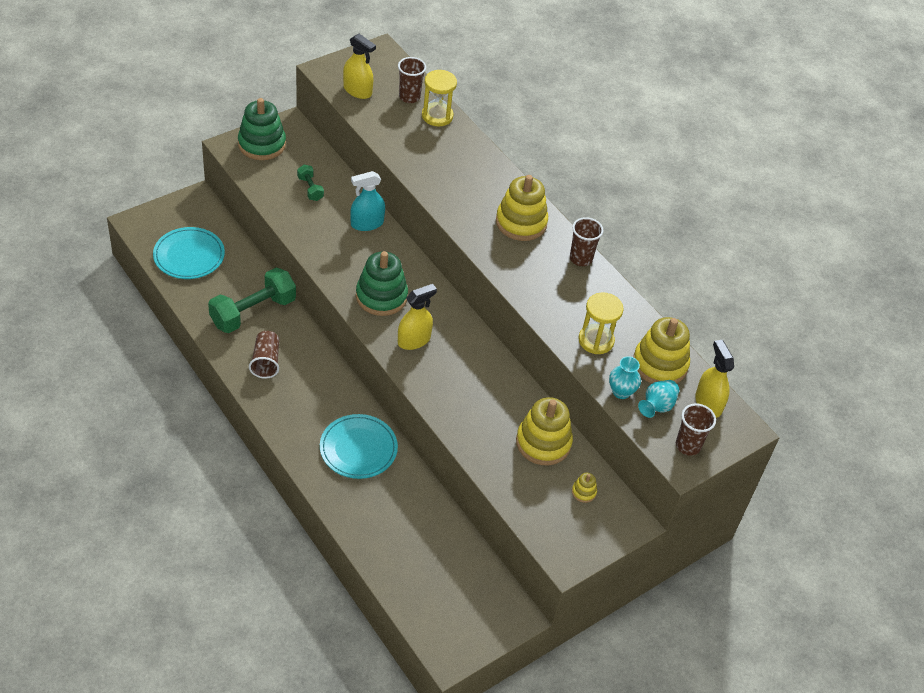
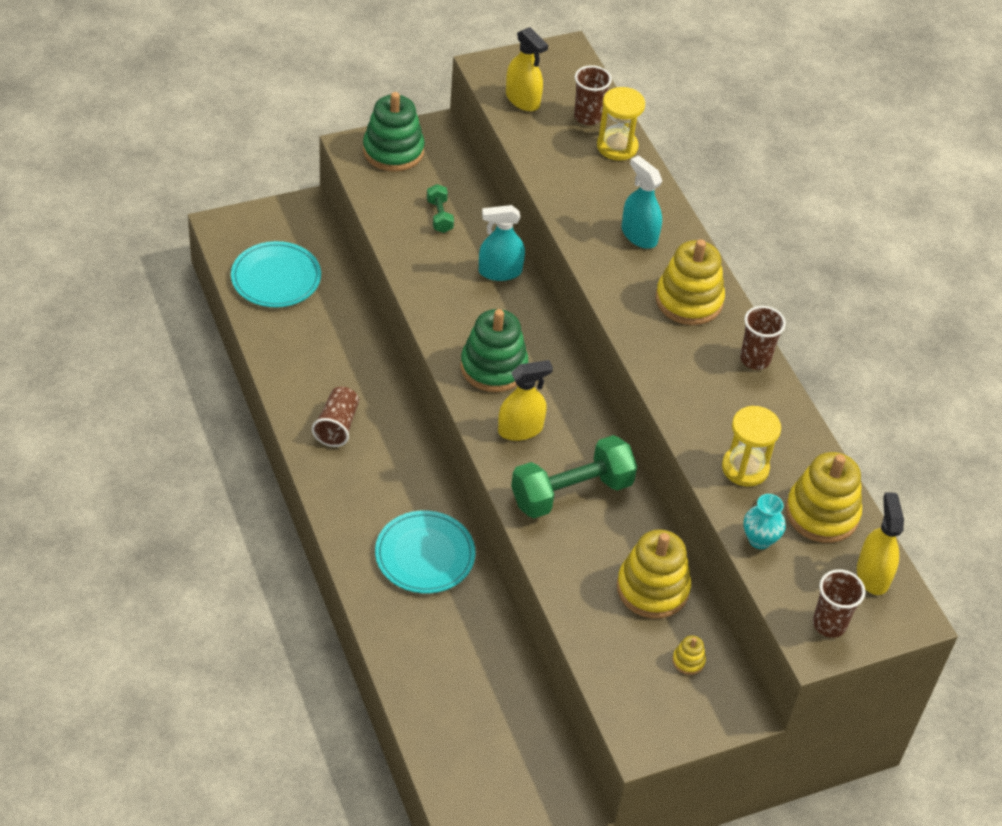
camera: 15 degrees right, 0 degrees up
green dumbbell [208,268,296,333] -> green dumbbell moved to [511,435,637,518]
turquoise vase [638,380,679,418] -> none
none -> turquoise spray bottle [621,155,662,249]

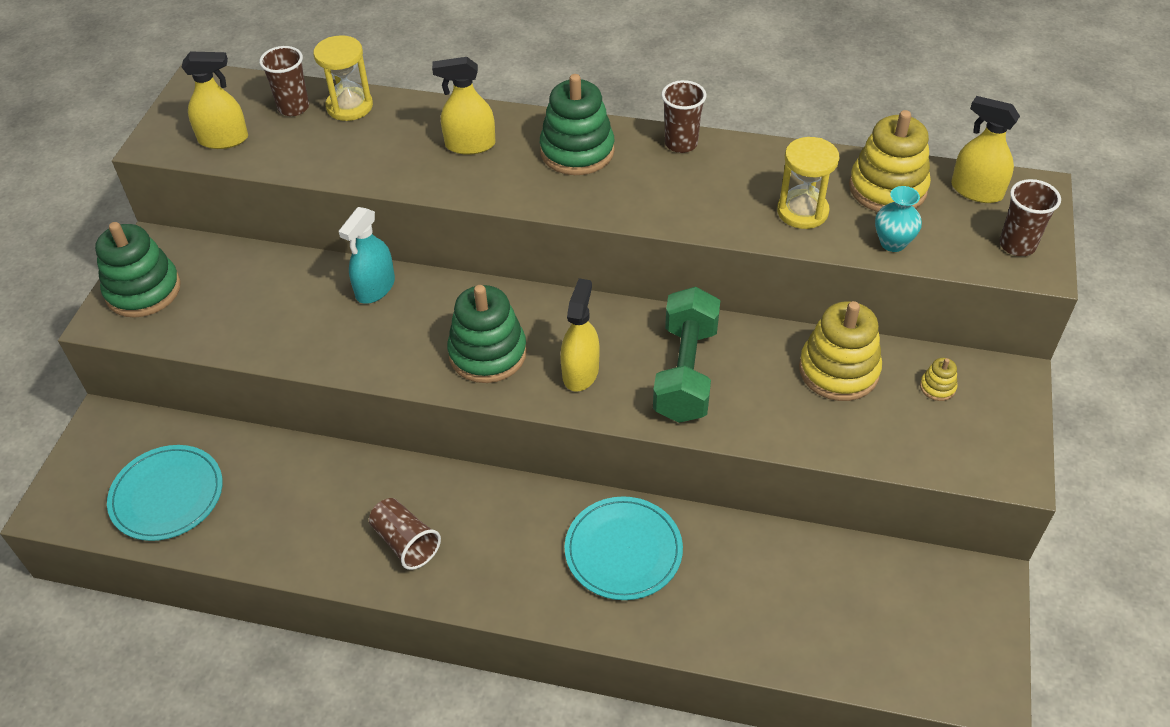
camera: 50 degrees left, 0 degrees up
green dumbbell [427,184,454,233] -> none
turquoise spray bottle [621,155,662,249] -> yellow spray bottle [432,57,496,155]
yellow stacking toy [655,239,725,325] -> green stacking toy [540,74,615,175]

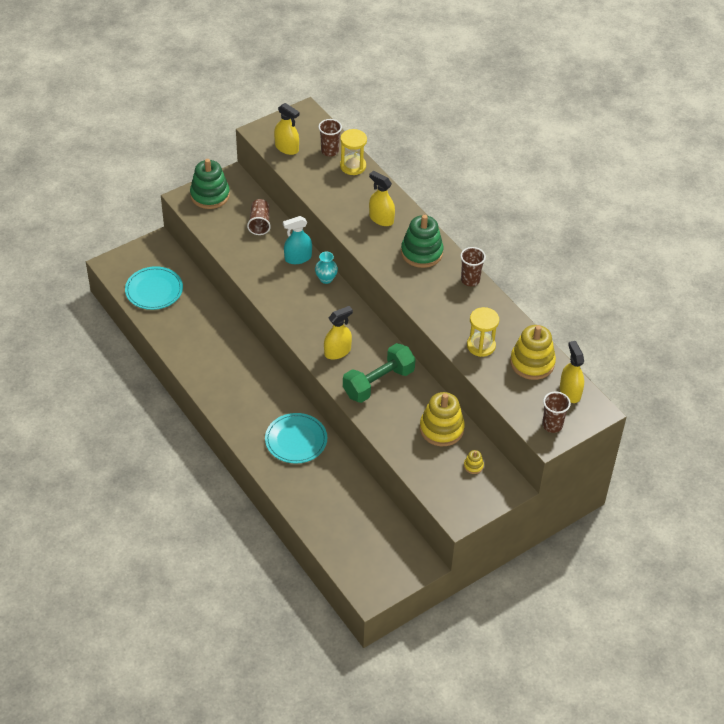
camera: 40 degrees right, 0 degrees up
brown cup [369,498,441,570] -> brown cup moved to [247,199,271,235]
green stacking toy [447,285,527,383] -> none
turquoise vase [875,186,922,252] -> turquoise vase moved to [315,252,338,284]

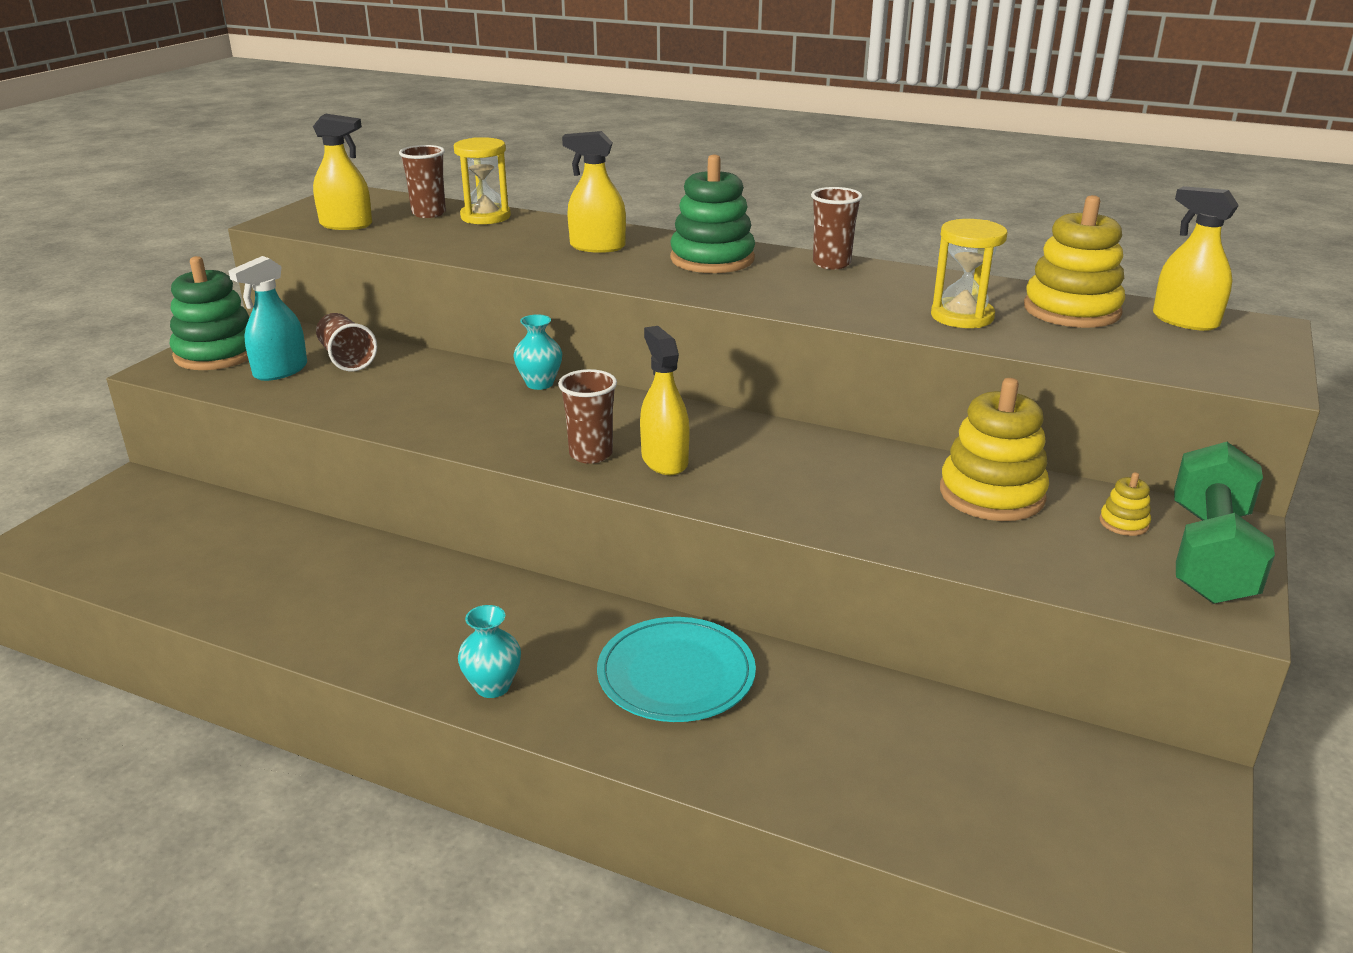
camera: 30 degrees left, 20 degrees down
turquoise plate [125,266,183,310] -> none
turquoise spray bottle [283,216,312,264] -> turquoise spray bottle moved to [229,256,307,381]
yellow spray bottle [324,306,353,360] -> yellow spray bottle turned 45 degrees counterclockwise [640,326,690,475]
green dumbbell [343,343,416,403] -> green dumbbell moved to [1174,442,1275,604]
brown cup [542,392,571,433] -> brown cup moved to [558,369,617,464]
none -> turquoise vase [458,605,521,698]

